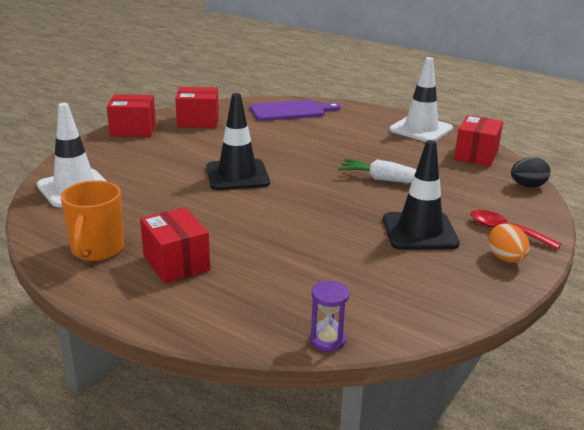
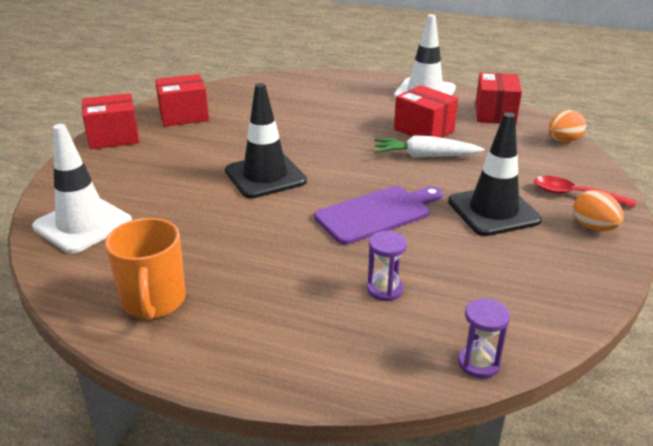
camera: 15 degrees left, 5 degrees up
red box [140,207,210,284] -> red box moved to [394,85,458,138]
purple cutting board [250,100,341,121] -> purple cutting board moved to [314,186,443,245]
black egg [511,157,550,187] -> orange egg [548,110,586,142]
none -> purple hourglass [367,231,407,301]

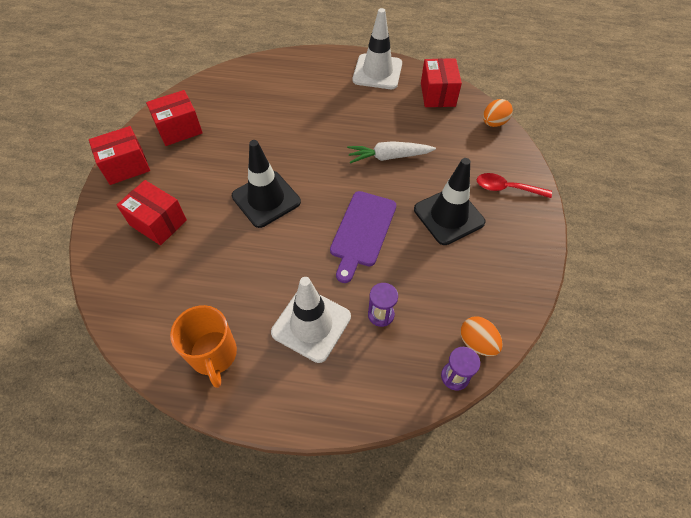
camera: 10 degrees left, 25 degrees up
white traffic cone [32,124,132,253] -> white traffic cone moved to [271,277,351,363]
purple cutting board [314,186,443,245] -> purple cutting board turned 150 degrees clockwise [330,191,397,283]
red box [394,85,458,138] -> red box moved to [116,180,187,245]
orange egg [573,190,624,231] -> orange egg moved to [461,316,503,356]

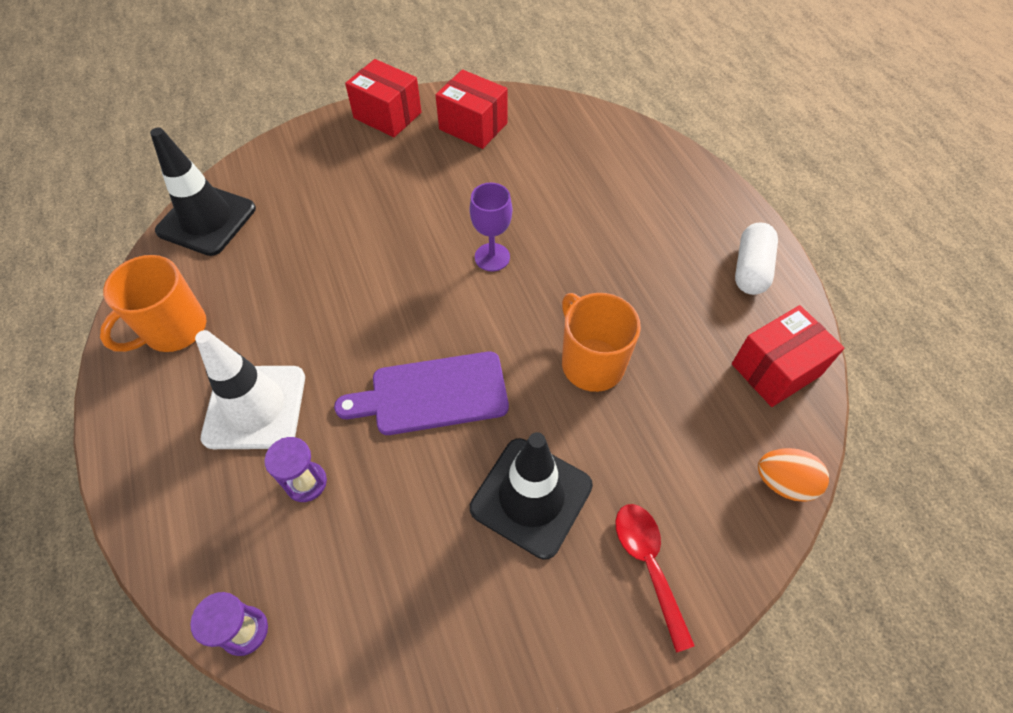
camera: 60 degrees right, 0 degrees up
red box [116,180,187,245] -> none
black traffic cone [232,140,301,228] -> black traffic cone moved to [150,128,256,256]
white carrot [347,141,436,164] -> orange mug [562,293,641,392]
white traffic cone [353,8,402,89] -> white capsule [735,222,778,295]
orange egg [461,316,503,356] -> none
none -> purple goblet [469,183,512,271]

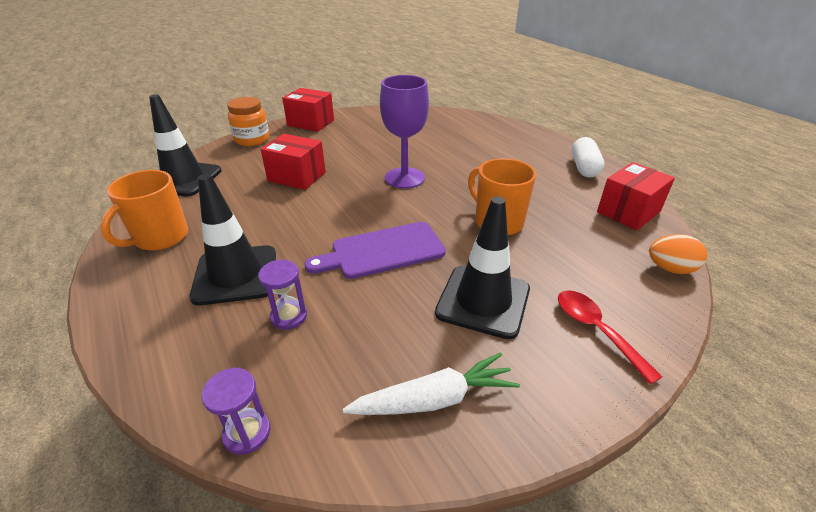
camera: 10 degrees left, 20 degrees down
white traffic cone [195,330,305,449] -> black traffic cone [189,174,276,305]
red box [435,69,507,149] -> red box moved to [260,134,326,190]
purple goblet [469,183,512,271] -> purple goblet [380,75,429,189], size x1.54
none -> orange jar [227,97,269,146]
none -> white carrot [343,352,520,415]

